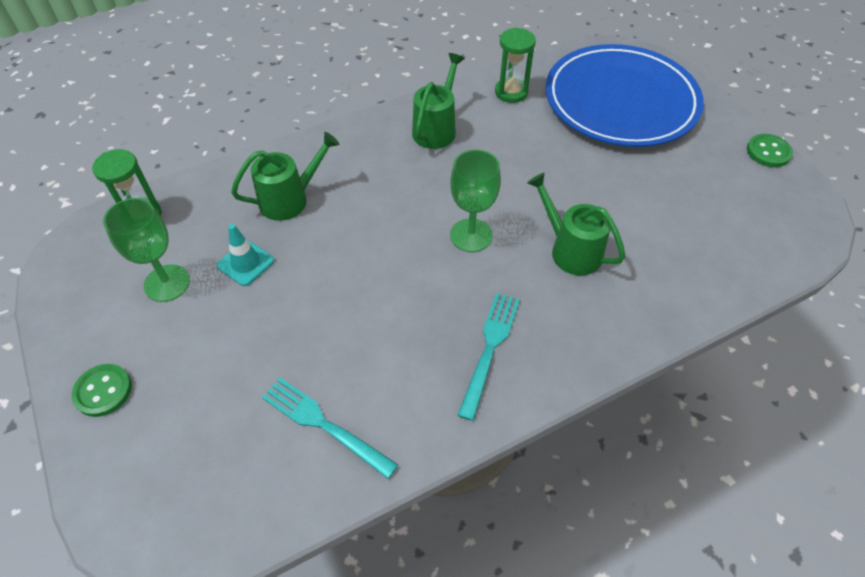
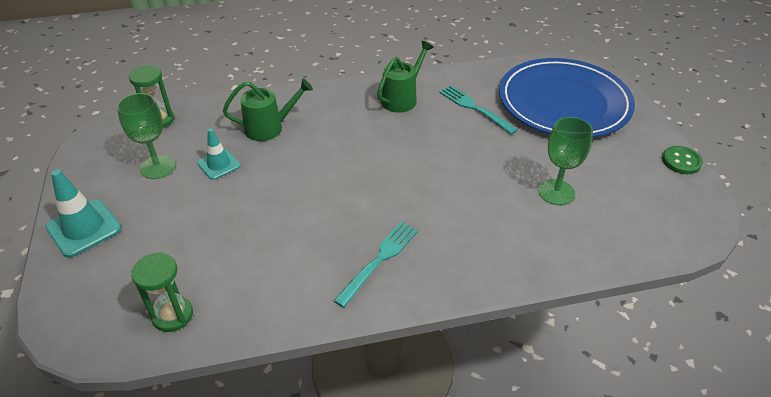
camera: 15 degrees right, 10 degrees down
green button [72,364,132,417] -> turquoise traffic cone [45,169,121,258]
turquoise fork [262,378,398,479] -> turquoise fork moved to [439,85,518,135]
green goblet [450,150,501,252] -> green goblet moved to [538,117,593,205]
green hourglass [495,28,536,103] -> green hourglass moved to [131,252,193,332]
green watering can [527,173,625,275] -> none

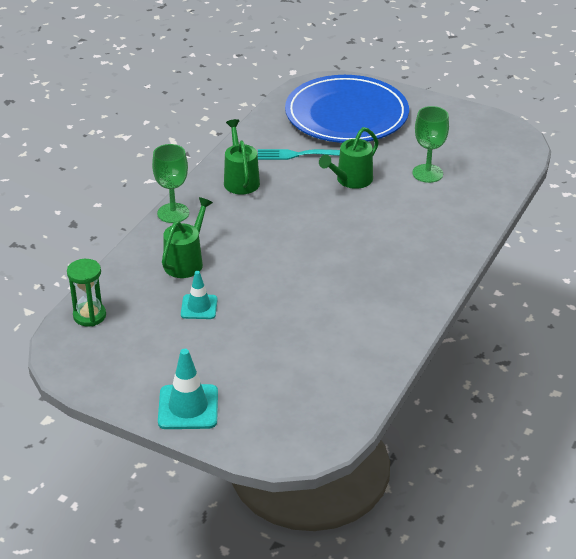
camera: 50 degrees left, 5 degrees down
green goblet [117,93,175,179] -> green goblet moved to [152,144,189,223]
green hourglass [131,252,193,332] -> none
turquoise fork [334,221,418,308] -> none
green button [662,146,703,174] -> none
none -> green watering can [319,127,379,189]

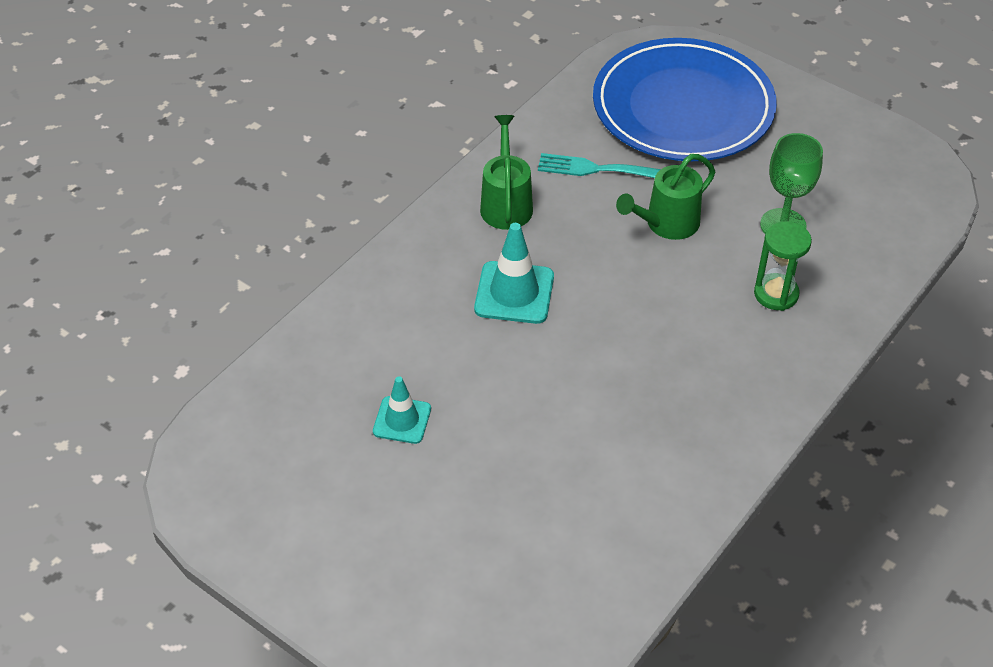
camera: 10 degrees right, 10 degrees up
green hourglass [67,259,106,326] -> green hourglass moved to [754,221,812,311]
green goblet [152,144,189,223] -> none
turquoise traffic cone [158,349,218,429] -> turquoise traffic cone moved to [474,223,554,324]
green watering can [162,197,213,278] -> none

